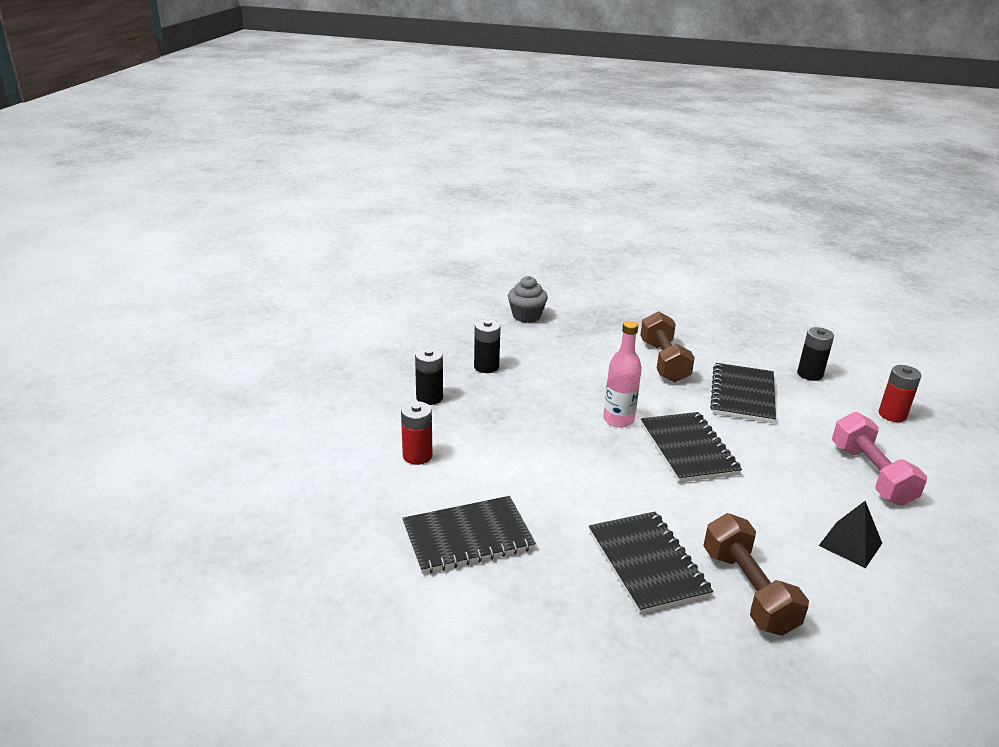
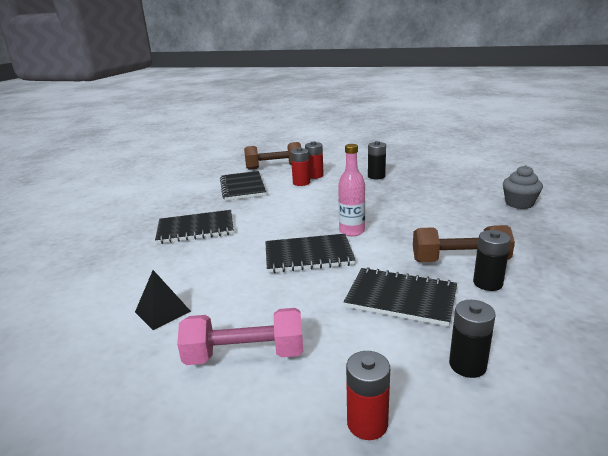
camera: 100 degrees right, 5 degrees down
black battery [474,319,501,373] -> black battery moved to [473,230,511,291]
brown dumbbell [703,513,809,636] -> brown dumbbell moved to [244,142,301,170]
none -> red battery [291,148,310,186]

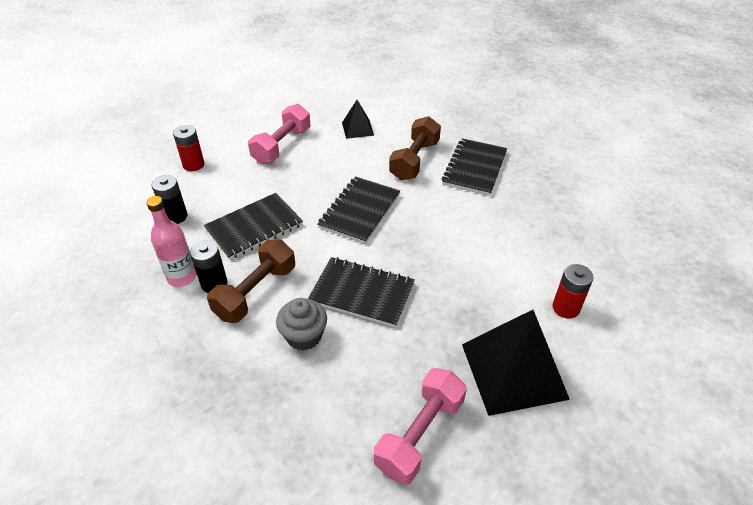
camera: 120 degrees right, 20 degrees up
black notebook [220,171,266,201] -> black notebook moved to [308,257,415,327]
brown dumbbell [244,142,301,170] -> brown dumbbell moved to [389,116,441,180]
red battery [291,148,310,186] -> none
pink bottle [338,144,365,236] -> pink bottle moved to [146,196,196,287]
black battery [368,141,386,179] -> black pyramid [462,310,570,416]
grey cupcake [503,165,543,209] -> grey cupcake moved to [276,298,327,351]
none -> pink dumbbell [374,368,467,485]

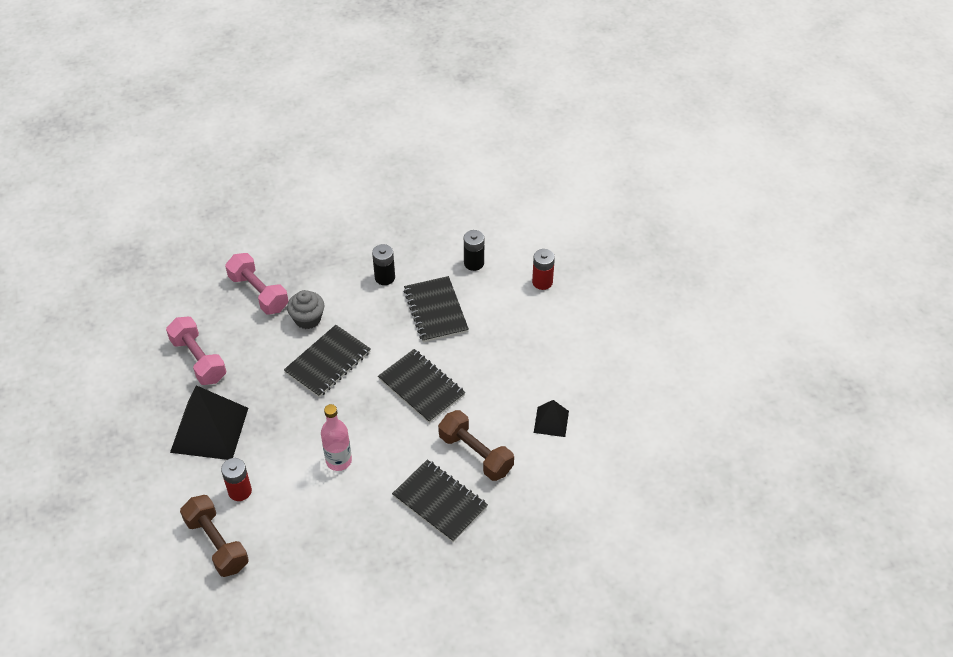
camera: 110 degrees right, 5 degrees up
pink bottle [146,196,196,287] -> pink bottle moved to [321,404,352,471]
brown dumbbell [207,240,295,323] -> brown dumbbell moved to [180,495,249,577]
pink dumbbell [248,104,311,164] -> pink dumbbell moved to [225,253,288,314]

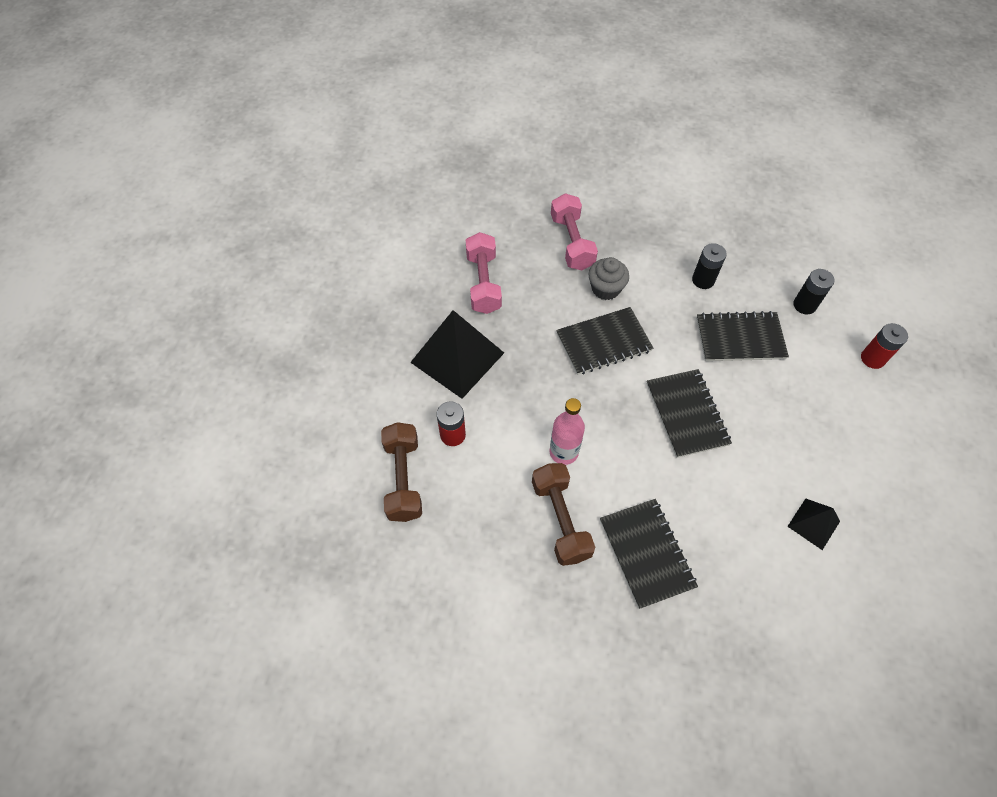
camera: 30 degrees right, 10 degrees up
black notebook [404,276,469,343] -> black notebook turned 75 degrees clockwise [696,311,789,361]
brown dumbbell [438,410,514,481] -> brown dumbbell moved to [532,463,595,566]

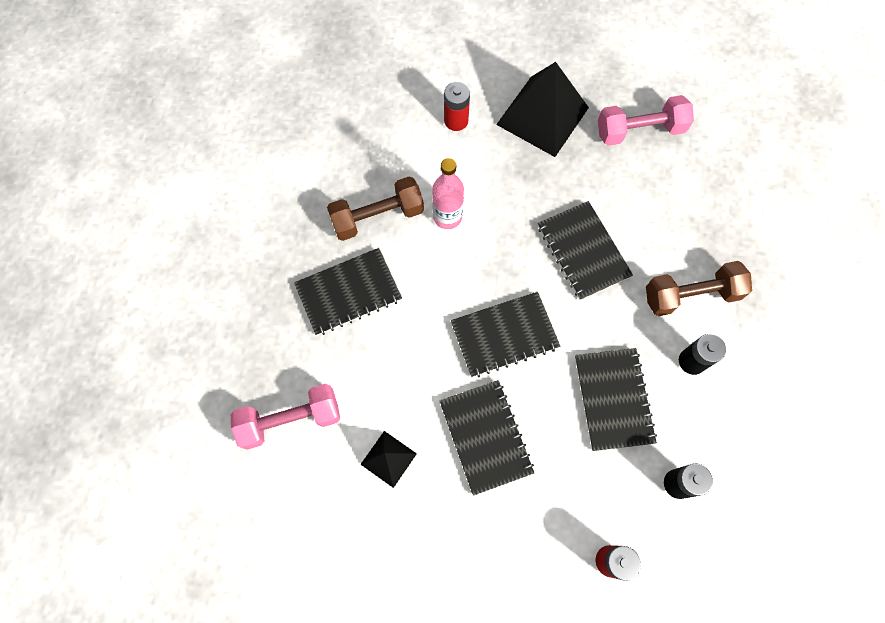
camera: 85 degrees right, 10 degrees up
brown dumbbell [381,422,422,522] -> brown dumbbell moved to [646,261,752,316]
pink dumbbell [551,193,598,270] -> pink dumbbell moved to [231,384,340,450]
grey cupcake [588,257,629,300] -> none
none -> black notebook [440,380,534,496]

